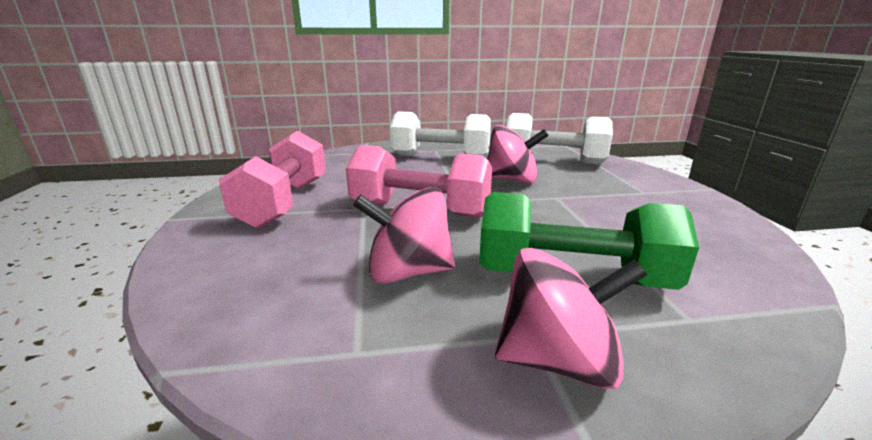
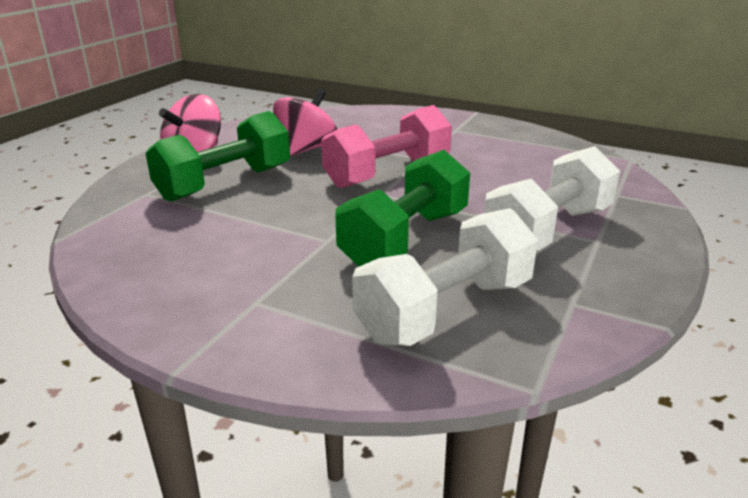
camera: 125 degrees right, 5 degrees up
pink dumbbell [219,131,326,229] -> none
pink spinning top [487,125,549,184] -> green dumbbell [335,150,470,267]

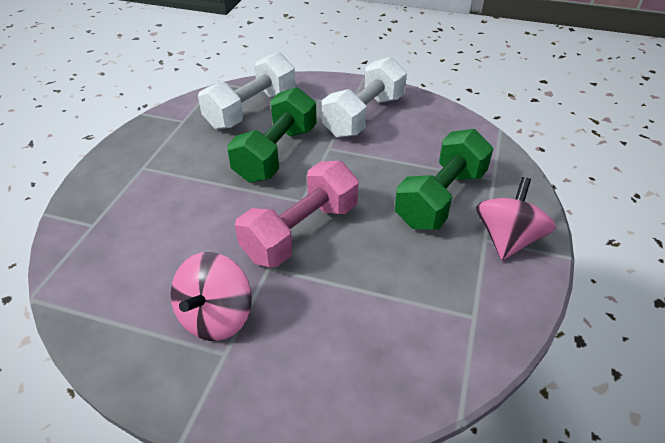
camera: 170 degrees right, 15 degrees up
pink spinning top [273,88,337,156] -> pink spinning top moved to [171,252,252,341]
white dumbbell [484,146,620,251] -> white dumbbell moved to [322,57,407,138]

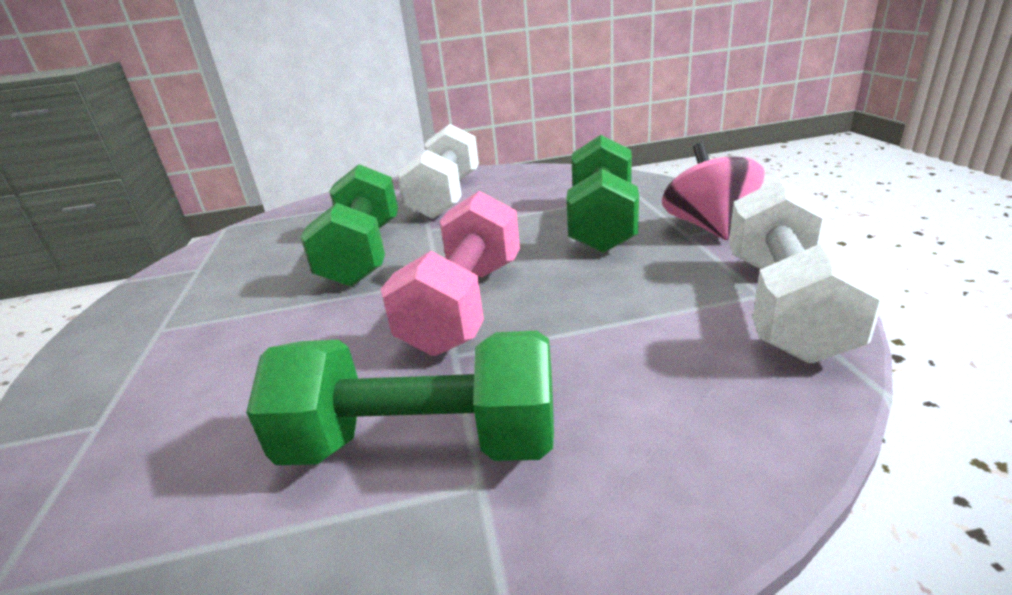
camera: 25 degrees left, 15 degrees down
pink spinning top [171,252,252,341] -> green dumbbell [246,331,554,465]
white dumbbell [198,52,296,130] -> white dumbbell moved to [729,179,885,363]

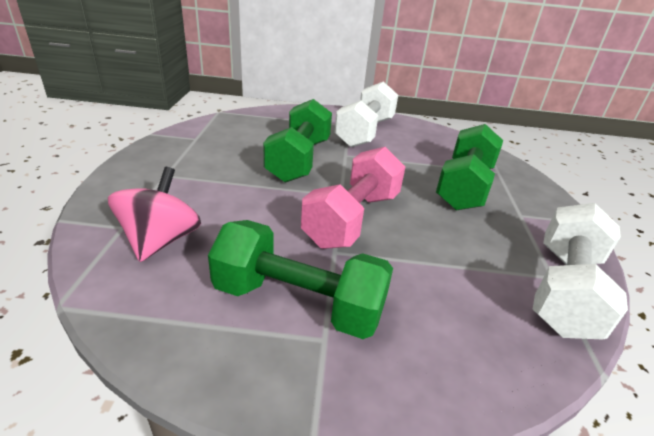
camera: 10 degrees right, 5 degrees up
pink spinning top [662,142,765,240] -> pink spinning top moved to [108,167,201,262]

